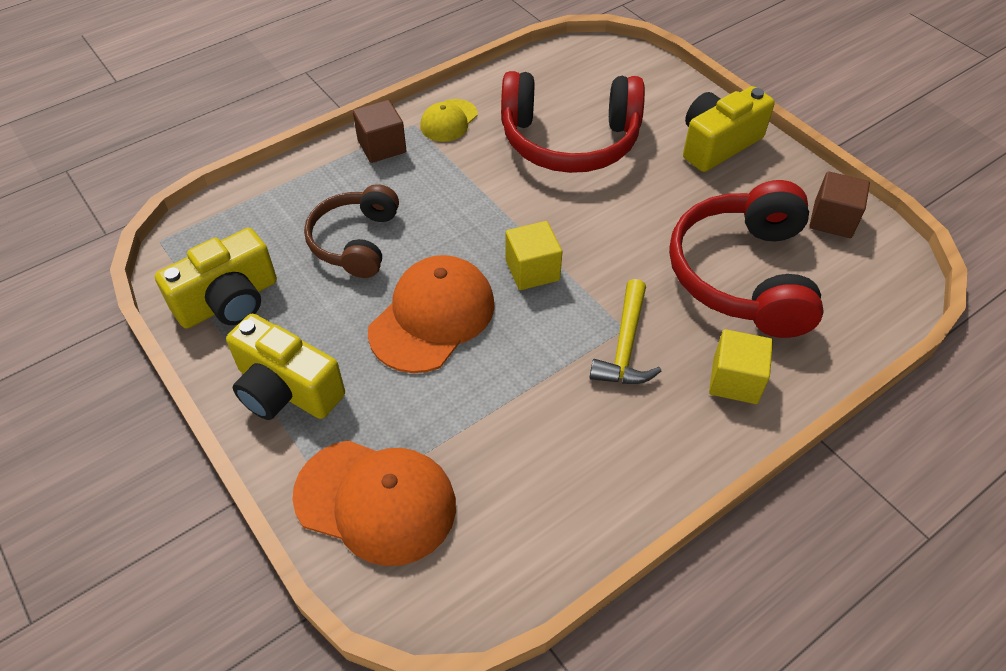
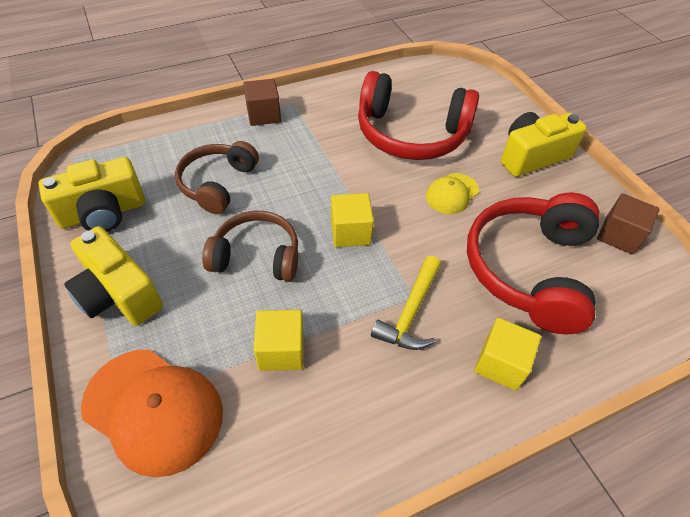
camera: 10 degrees right, 0 degrees up
orange cap [368,255,495,373] -> brown headphones [202,211,298,282]
yellow cap [420,99,478,142] -> yellow cap moved to [426,173,479,214]
none -> yellow cube [254,310,304,371]

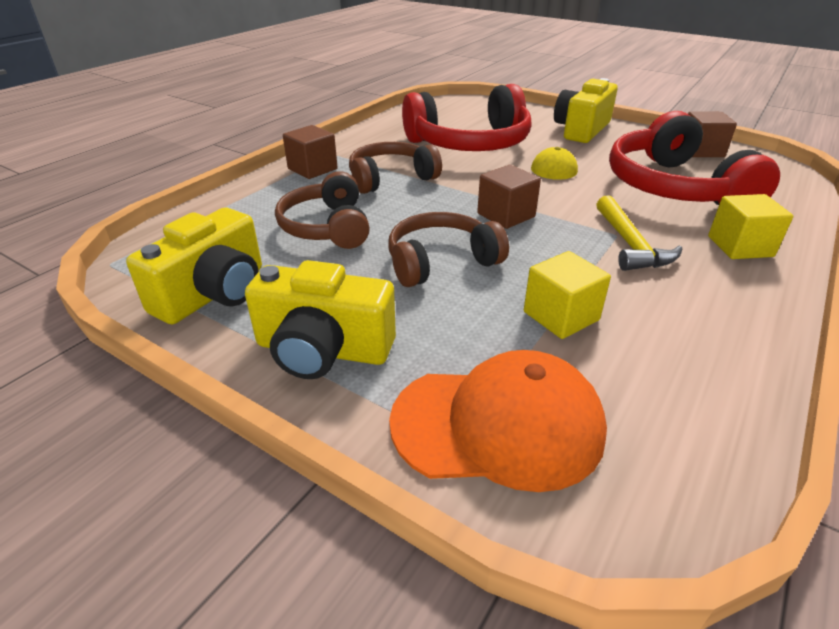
camera: 30 degrees left, 15 degrees down
yellow cube [331,193,374,247] -> brown cube [477,165,541,229]
none -> brown headphones [349,142,442,194]

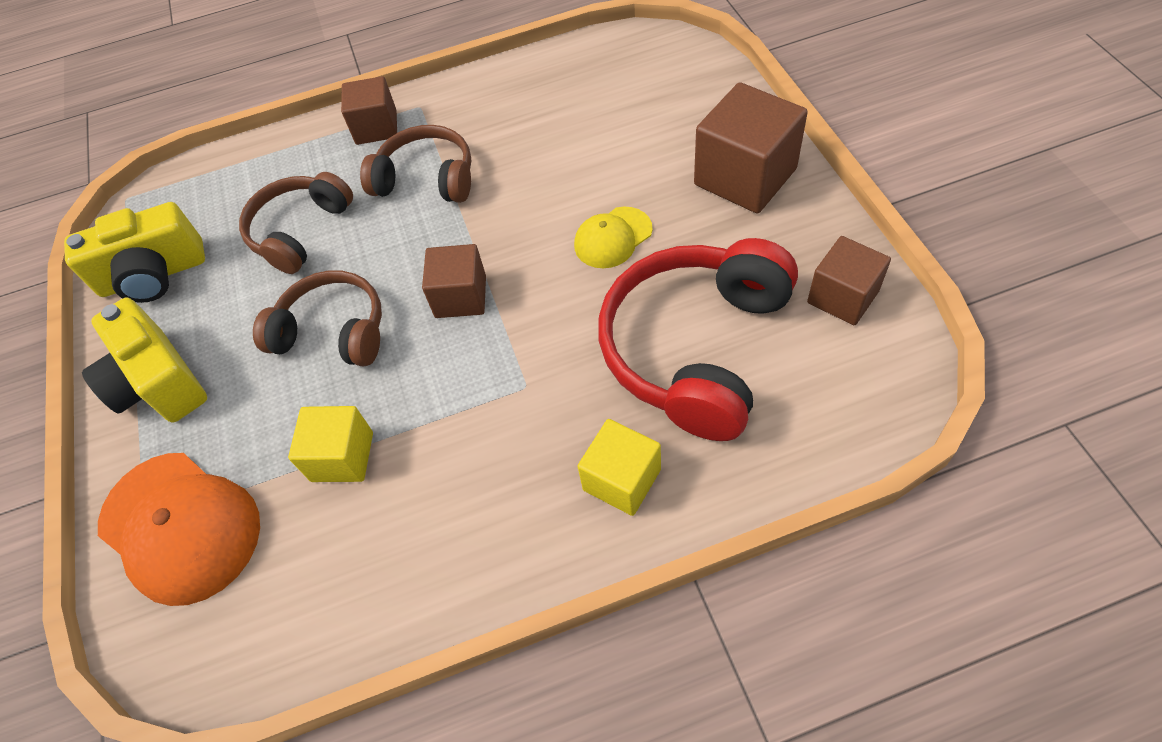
camera: 45 degrees right, 20 degrees up
red headphones [402,84,531,151] -> none
yellow camera [554,78,618,143] -> brown cube [694,82,808,213]
yellow hammer [596,195,682,271] -> none

